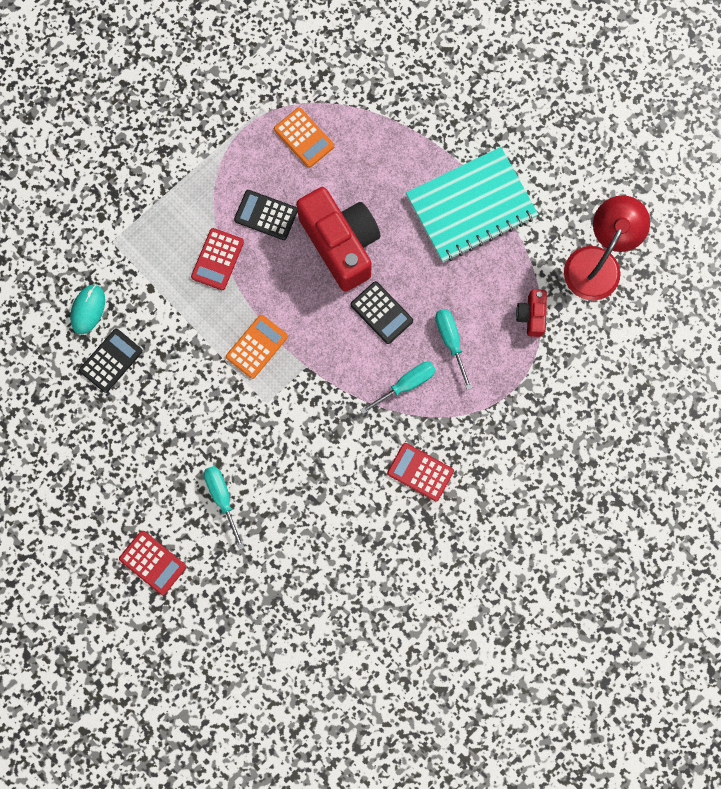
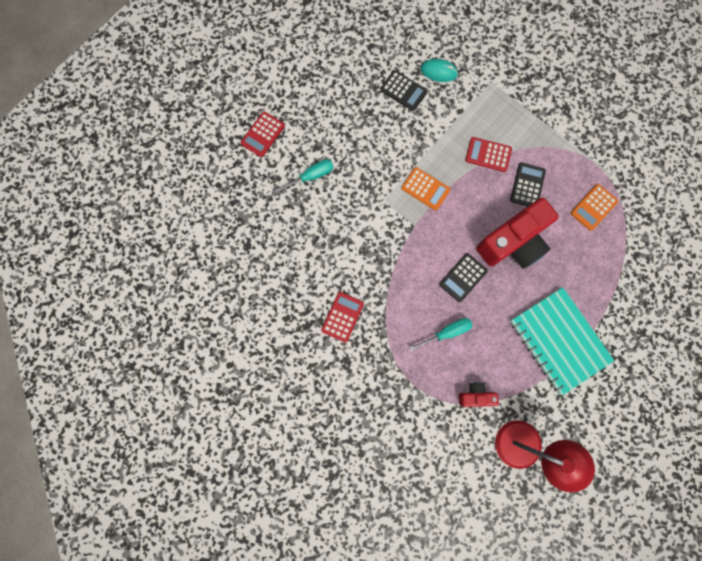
camera: 85 degrees right, 0 degrees up
turquoise screwdriver [360,362,436,414] -> none

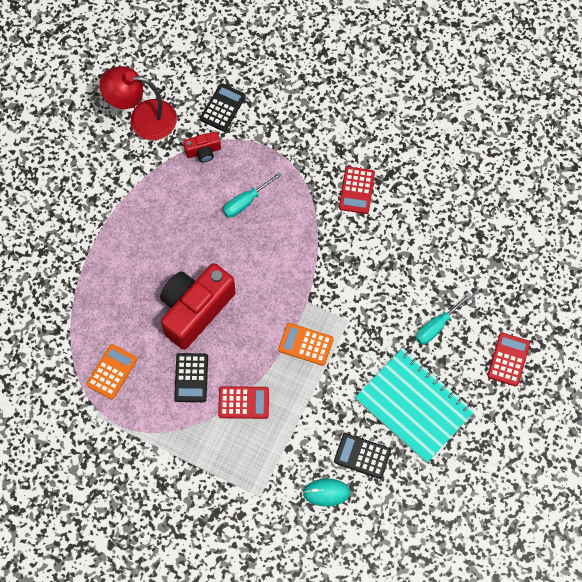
camera: 165 degrees right, 10 degrees down
black calculator [439,253,488,302] -> black calculator moved to [200,83,246,132]
turquoise notebook [510,287,614,396] -> turquoise notebook moved to [355,348,475,463]

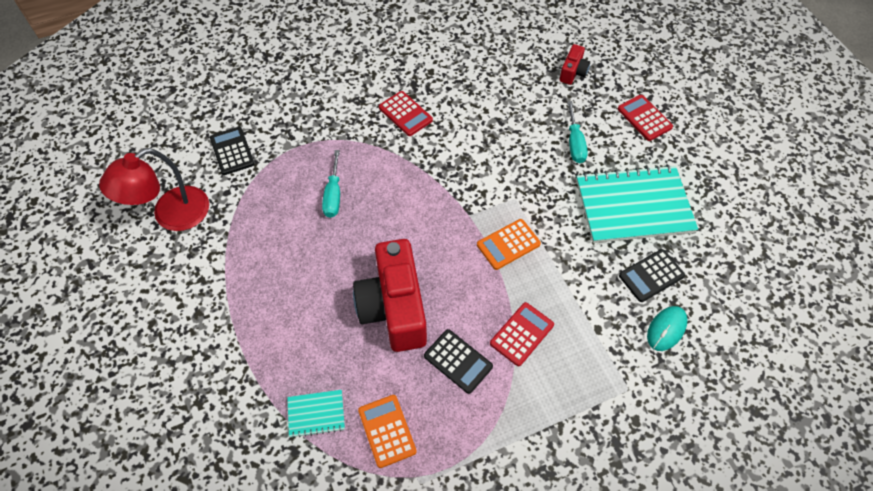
camera: 50 degrees left, 10 degrees down
red camera [183,131,221,162] -> red camera moved to [560,44,590,85]
none -> turquoise notebook [287,390,345,438]

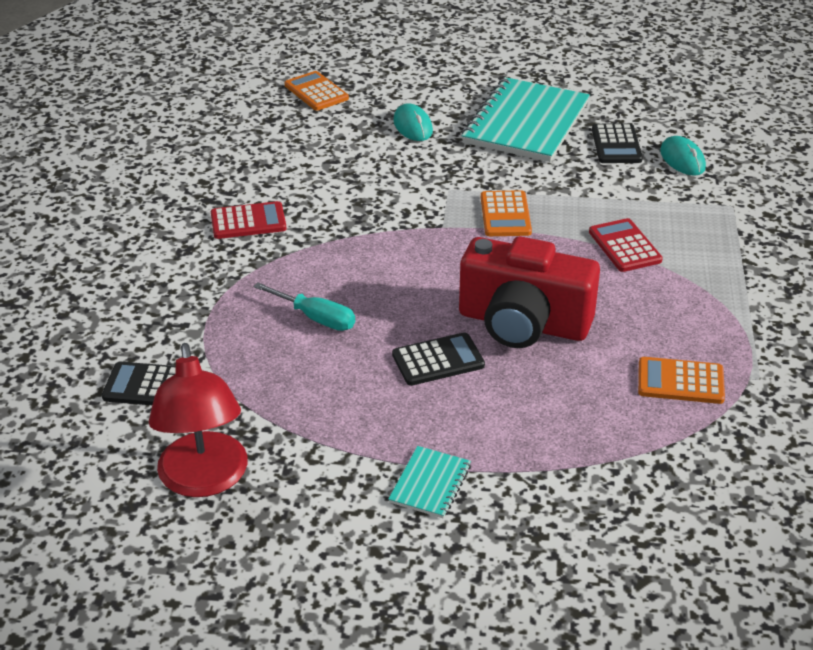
camera: 60 degrees left, 20 degrees down
turquoise notebook [287,390,345,438] -> turquoise notebook moved to [388,446,471,518]
black calculator [424,329,493,394] -> black calculator moved to [392,332,485,386]
red camera [560,44,590,85] -> orange calculator [284,71,349,111]
turquoise screwdriver [567,101,588,163] -> turquoise mouse [393,103,433,141]
red calculator [618,95,673,141] -> none

